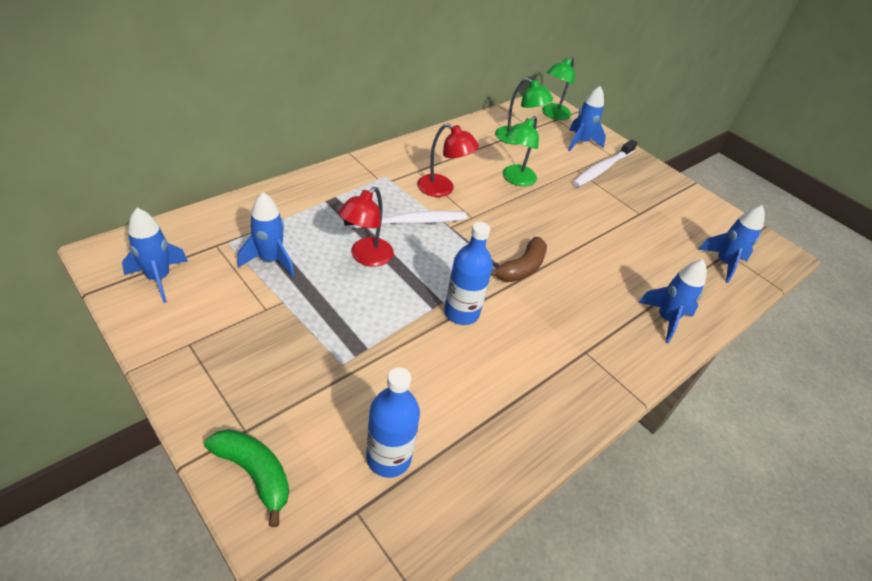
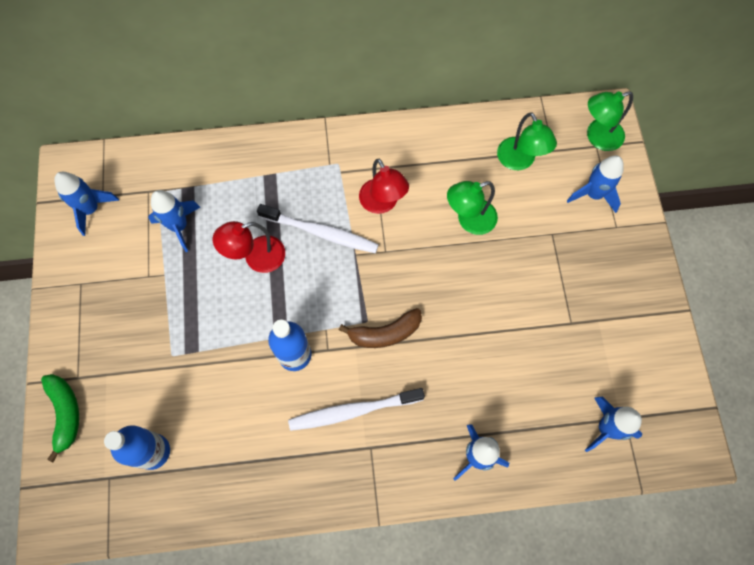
camera: 40 degrees right, 25 degrees up
white toothbrush [572,139,638,187] -> white toothbrush moved to [288,388,425,431]

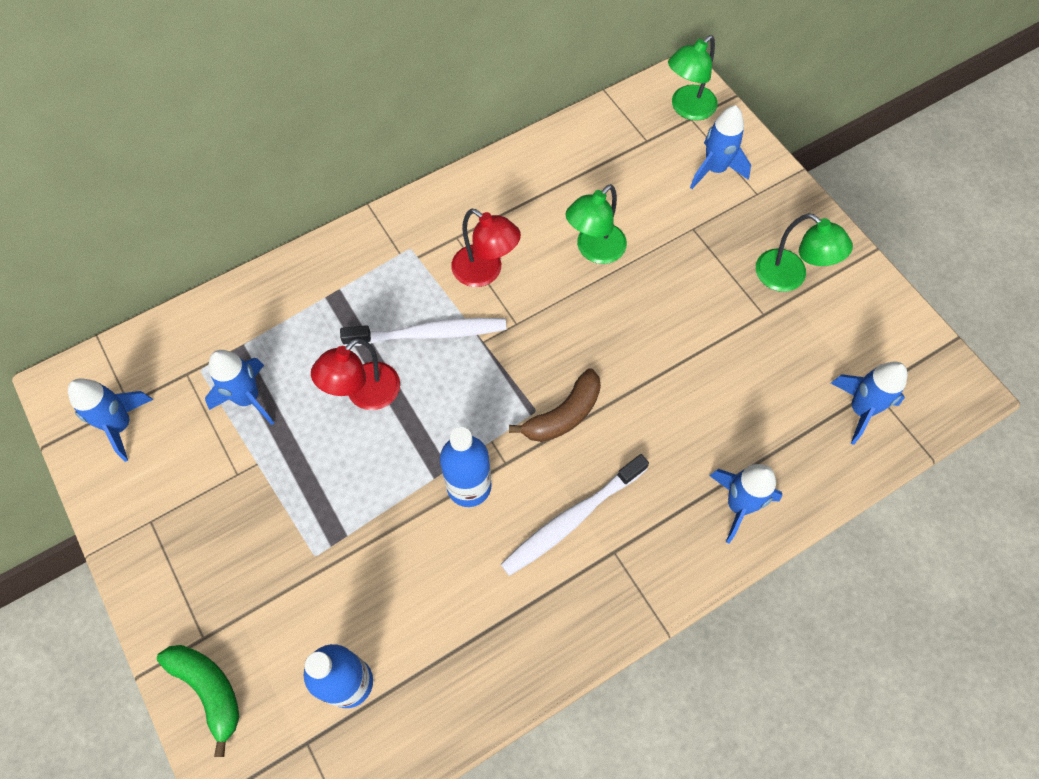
camera: 25 degrees left, 5 degrees down
green lamp [497,112,557,170] -> green lamp moved to [756,213,853,292]

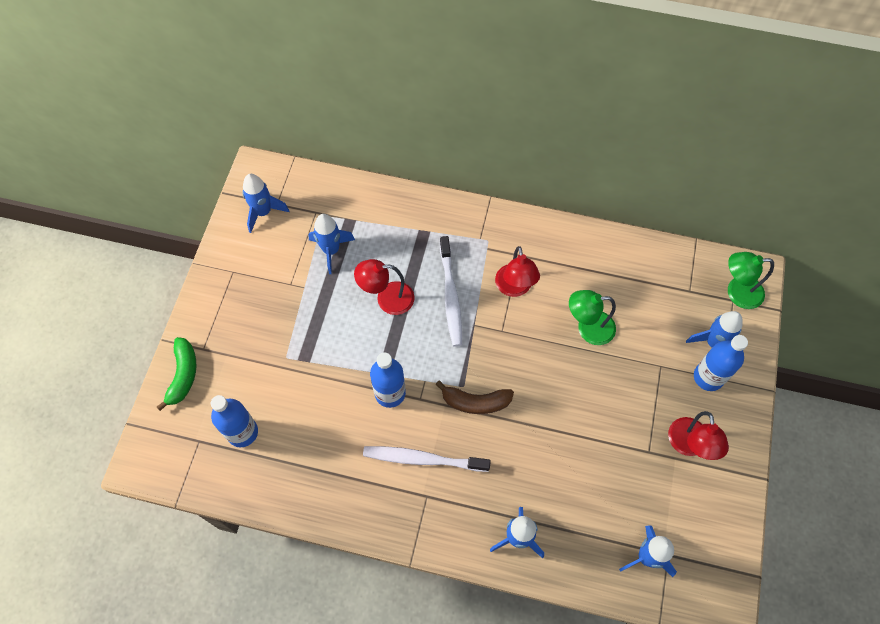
camera: 45 degrees right, 0 degrees up
white toothbrush [340,318,507,346] -> white toothbrush turned 45 degrees clockwise [440,236,462,346]
green lamp [756,213,853,292] -> red lamp [668,411,729,460]
none -> blue bottle [694,335,748,391]

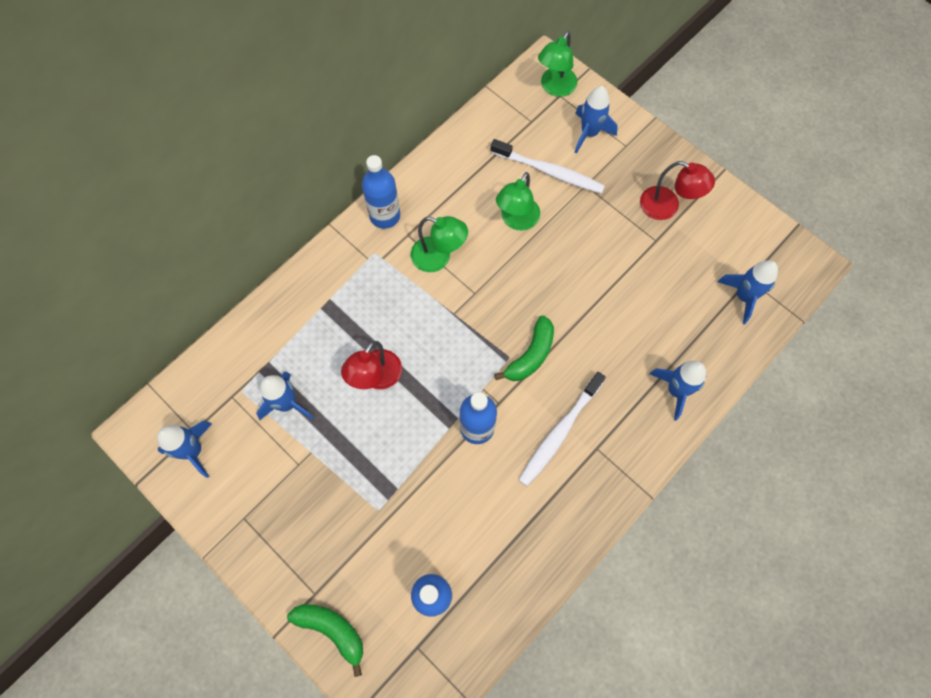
camera: 60 degrees left, 5 degrees up
brown banana [435,380,514,414] -> green banana [494,315,554,381]
white toothbrush [440,236,462,346] -> white toothbrush moved to [491,139,605,194]
red lamp [495,246,540,297] -> green lamp [411,216,468,272]
blue bottle [694,335,748,391] -> blue bottle moved to [362,155,400,229]

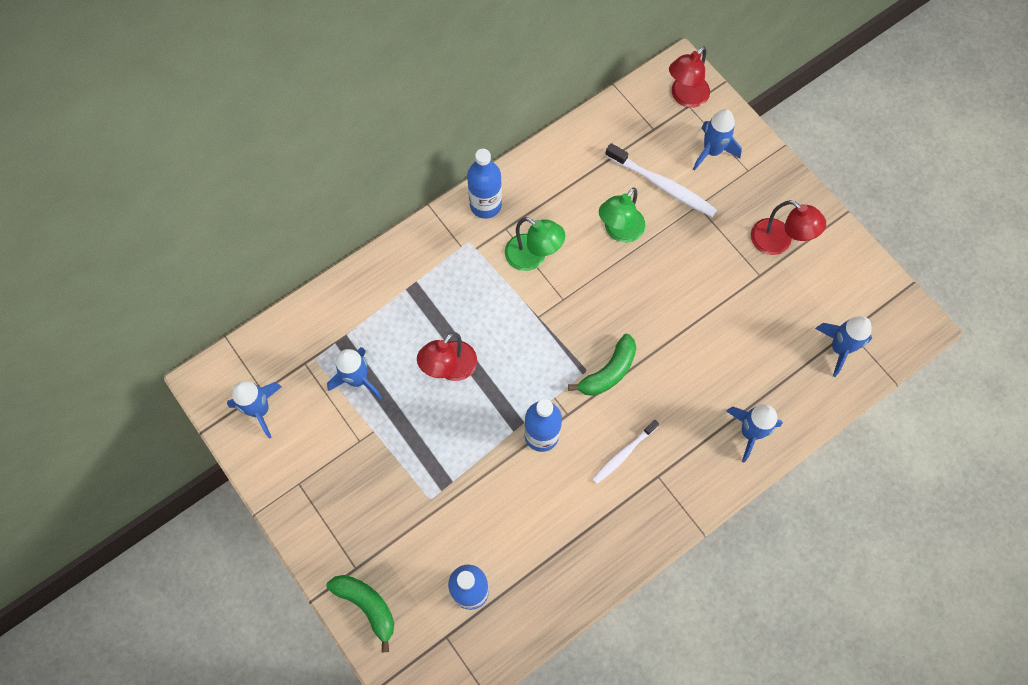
camera: 10 degrees right, 0 degrees up
white toothbrush [518,372,606,487] -> white toothbrush [592,420,659,484], size x0.63
green lamp [538,31,578,97] -> red lamp [669,46,710,108]

